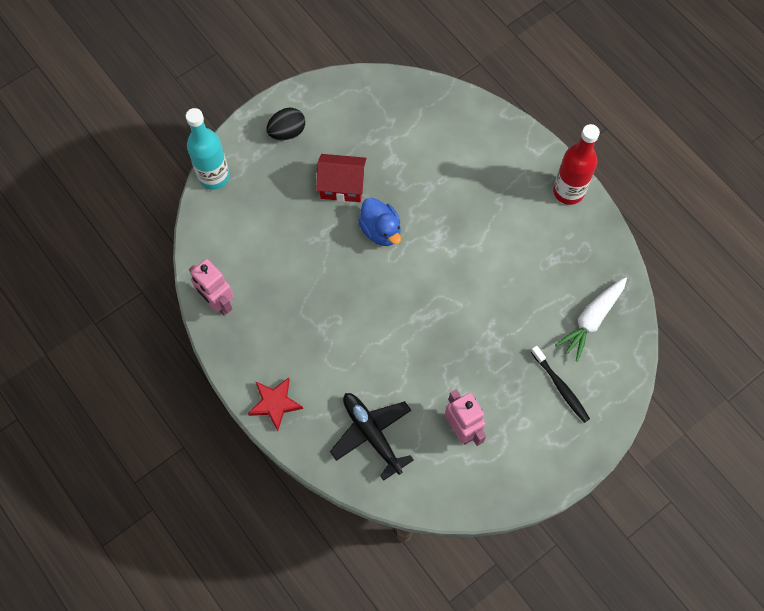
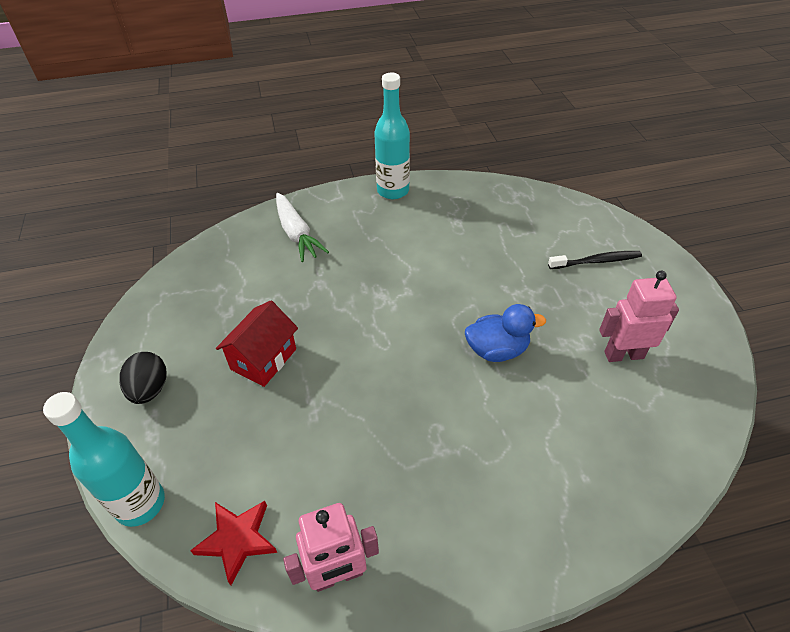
camera: 65 degrees left, 20 degrees down
red star [248,378,303,431] -> red star moved to [190,501,277,585]
black plane [330,393,414,481] -> none
blue duck [358,198,401,246] -> blue duck moved to [465,304,546,362]
red bottle [553,124,600,205] -> turquoise bottle [374,73,410,199]
white carrot [555,277,627,362] -> white carrot moved to [276,193,329,262]

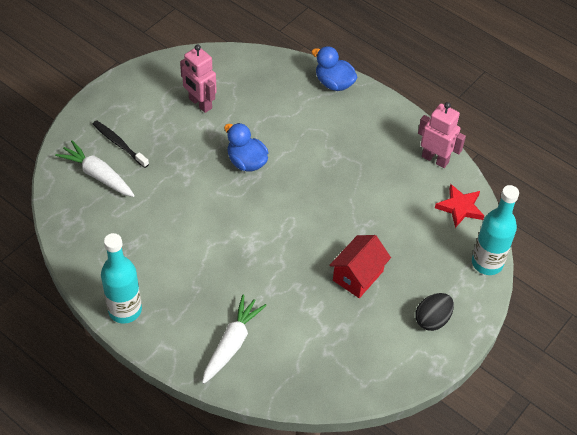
camera: 130 degrees left, 5 degrees up
red house [216,300,298,387] -> red house turned 45 degrees counterclockwise [329,235,391,298]
none -> white carrot [55,140,135,197]
none -> blue duck [311,46,358,91]

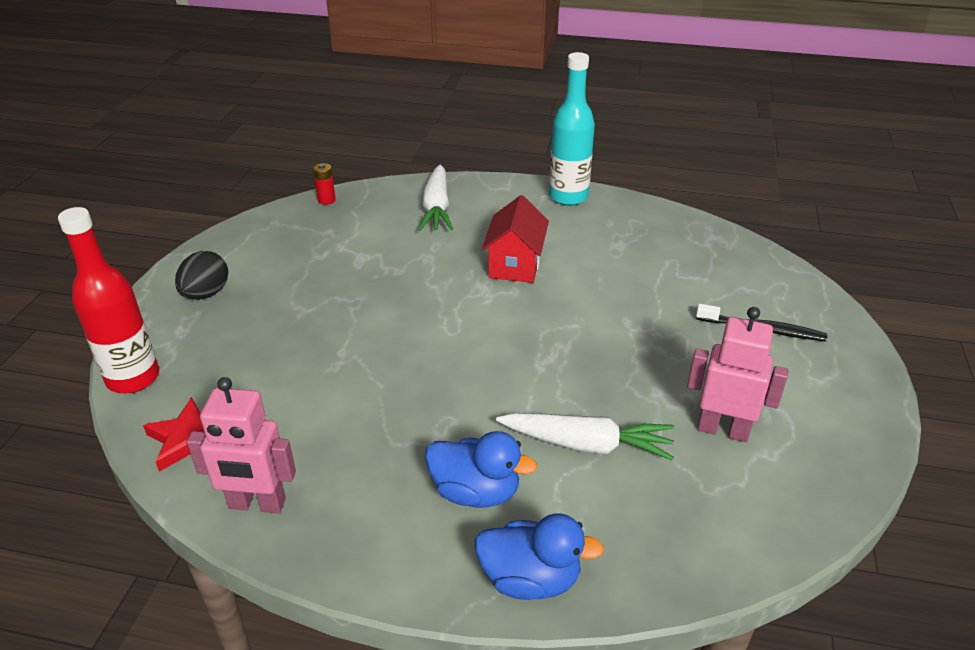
camera: 155 degrees right, 15 degrees down
white carrot [55,140,135,197] -> white carrot moved to [496,413,674,461]
blue duck [224,123,268,171] -> blue duck moved to [425,431,537,508]
red house [329,235,391,298] -> red house moved to [482,195,549,283]
turquoise bottle [472,185,519,275] -> red bottle [58,207,159,393]
none -> red battery [313,163,336,205]

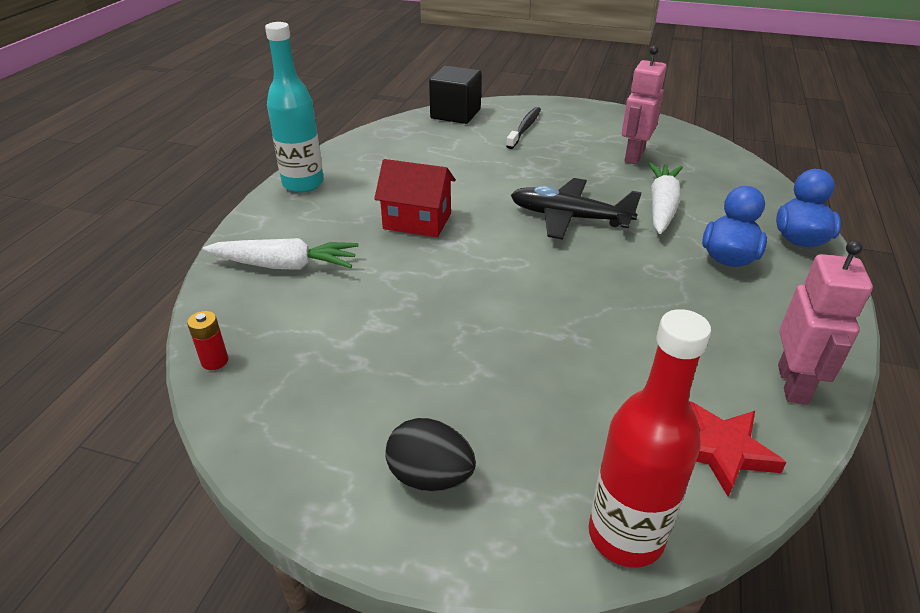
camera: 85 degrees left, 0 degrees up
none -> black cube [429,66,482,124]
none -> black plane [511,178,642,240]

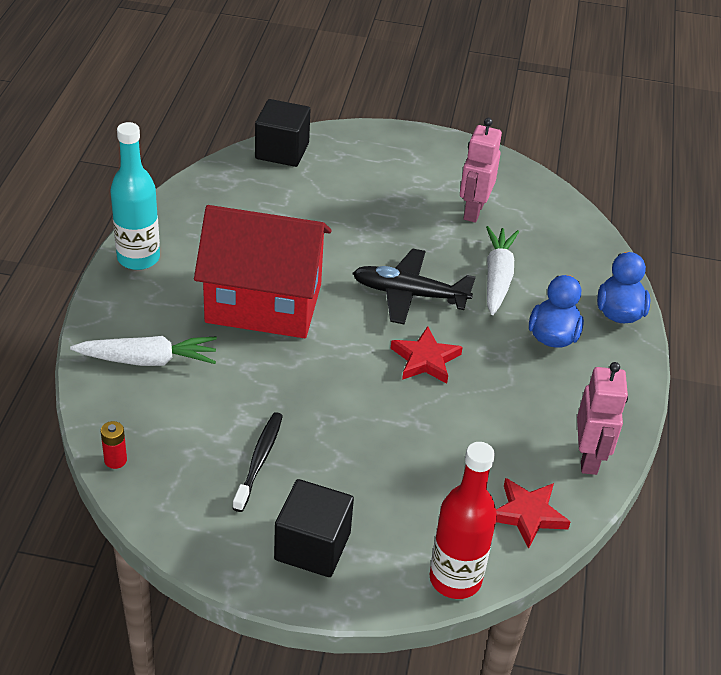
camera: 10 degrees left, 5 degrees up
red house [374,159,456,237] -> red house [194,205,332,338], size x1.83
black egg [385,418,476,491] -> black cube [274,479,354,577]
black toothbrush [506,107,541,149] -> black toothbrush moved to [233,412,283,512]
none -> red star [391,326,463,384]

